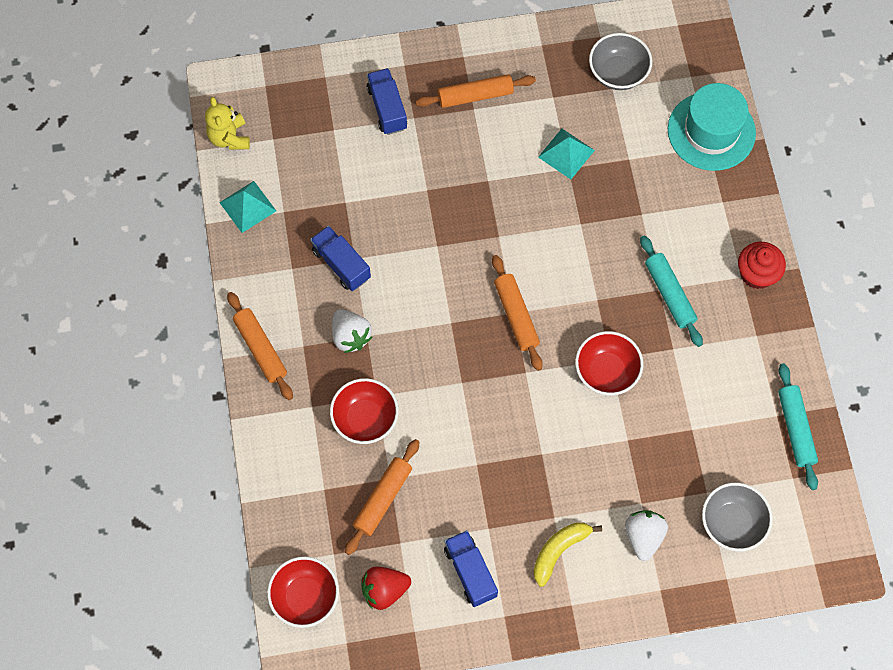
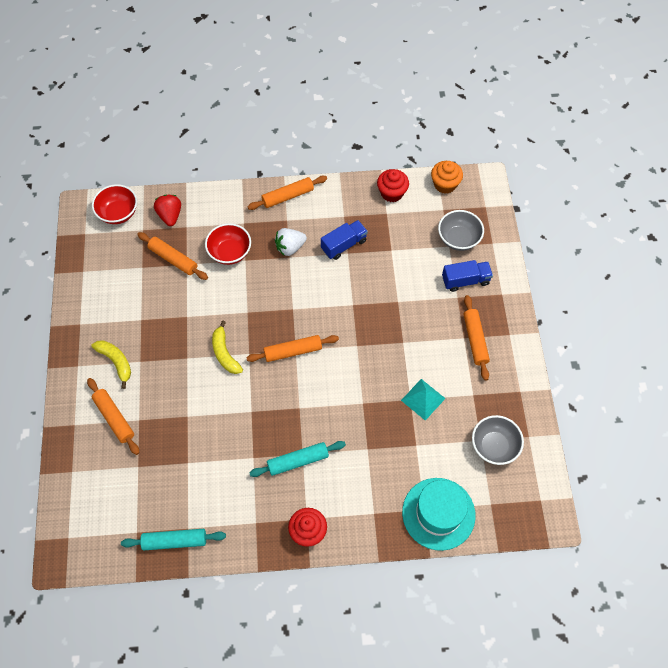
camera: 95 degrees right, 5 degrees down
yellow teddy bear [205,97,250,150] -> orange cupcake [431,161,463,194]
turquoise pyramid [219,181,276,233] -> red cupcake [377,169,409,202]
red strawberry [361,566,411,610] -> red strawberry moved to [154,195,181,226]
blue truck [444,530,498,607] -> none
red bowl [575,331,644,395] -> none
white strawberry [625,510,668,561] -> orange rolling pin [87,378,139,455]
grey bowl [702,483,773,551] -> grey bowl moved to [438,210,484,251]
none -> yellow banana [212,321,243,374]

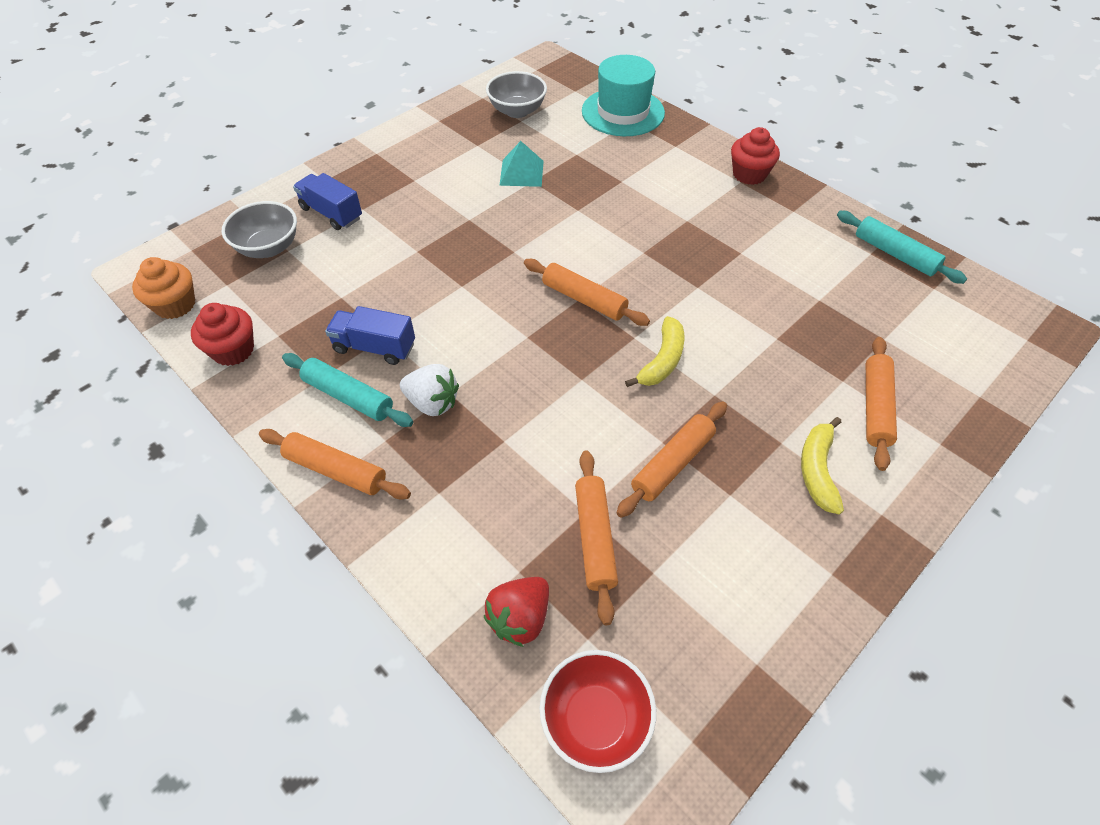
camera: 130 degrees left, 10 degrees down
red bowl [205,223,251,265] -> none
turquoise rolling pin [249,441,346,477] -> turquoise rolling pin moved to [282,353,413,427]
orange rolling pin [464,295,490,381] -> orange rolling pin moved to [617,401,727,518]

